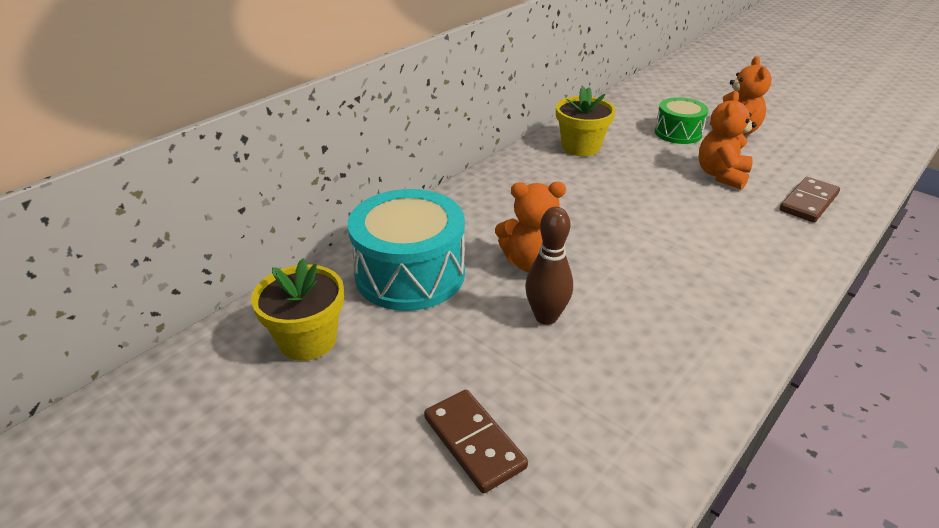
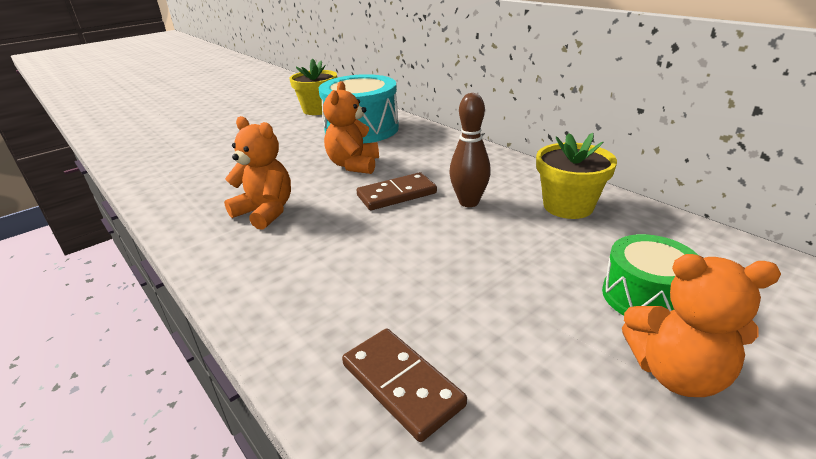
camera: 100 degrees right, 5 degrees down
brown domino [424,390,528,493] -> brown domino moved to [356,172,437,210]
brown bowling pin [525,207,573,325] -> brown bowling pin moved to [449,93,491,207]
orange teddy bear [698,91,757,190] -> orange teddy bear moved to [224,116,291,230]

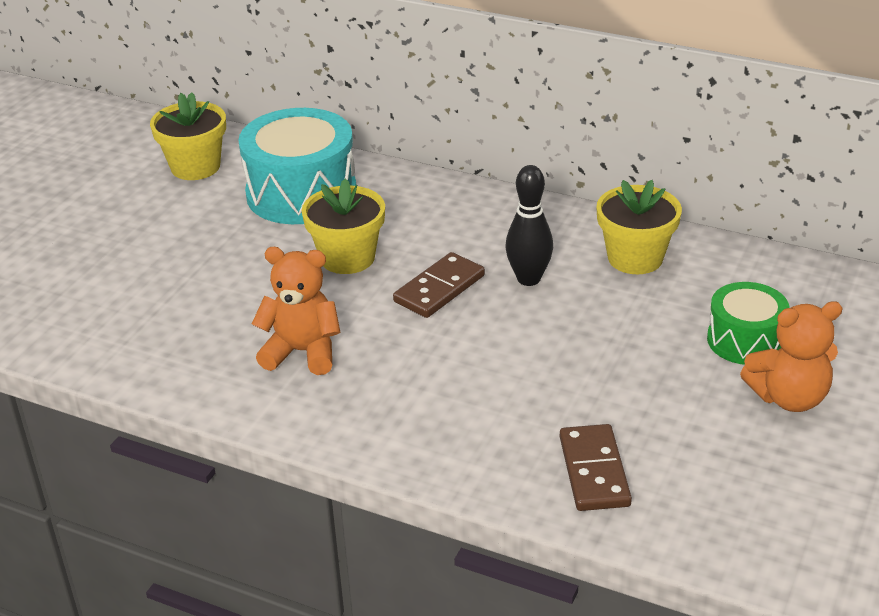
camera: 25 degrees left, 5 degrees up
orange teddy bear [323,81,379,174] -> yellow flower pot [302,178,385,274]
brown domino [342,329,467,442] -> brown domino turned 60 degrees clockwise [560,424,632,511]
brown bowling pin [449,93,491,207] -> black bowling pin [505,165,553,286]

